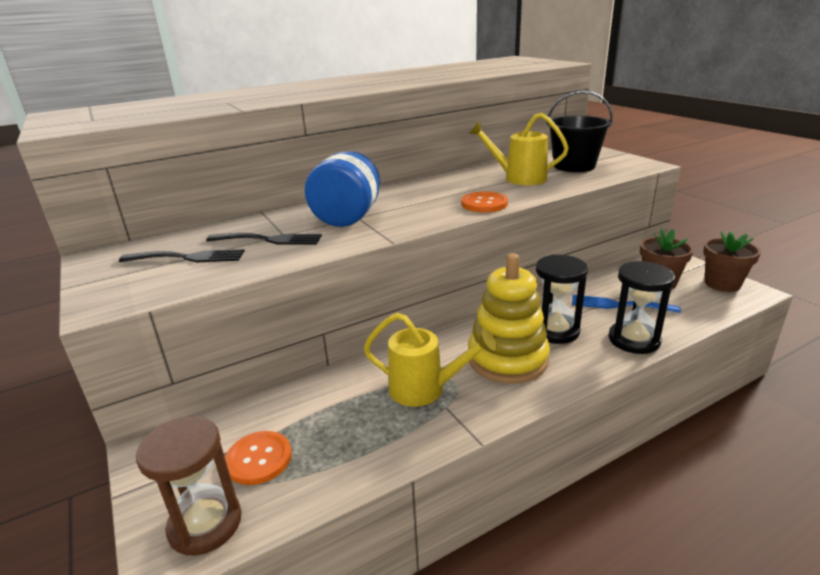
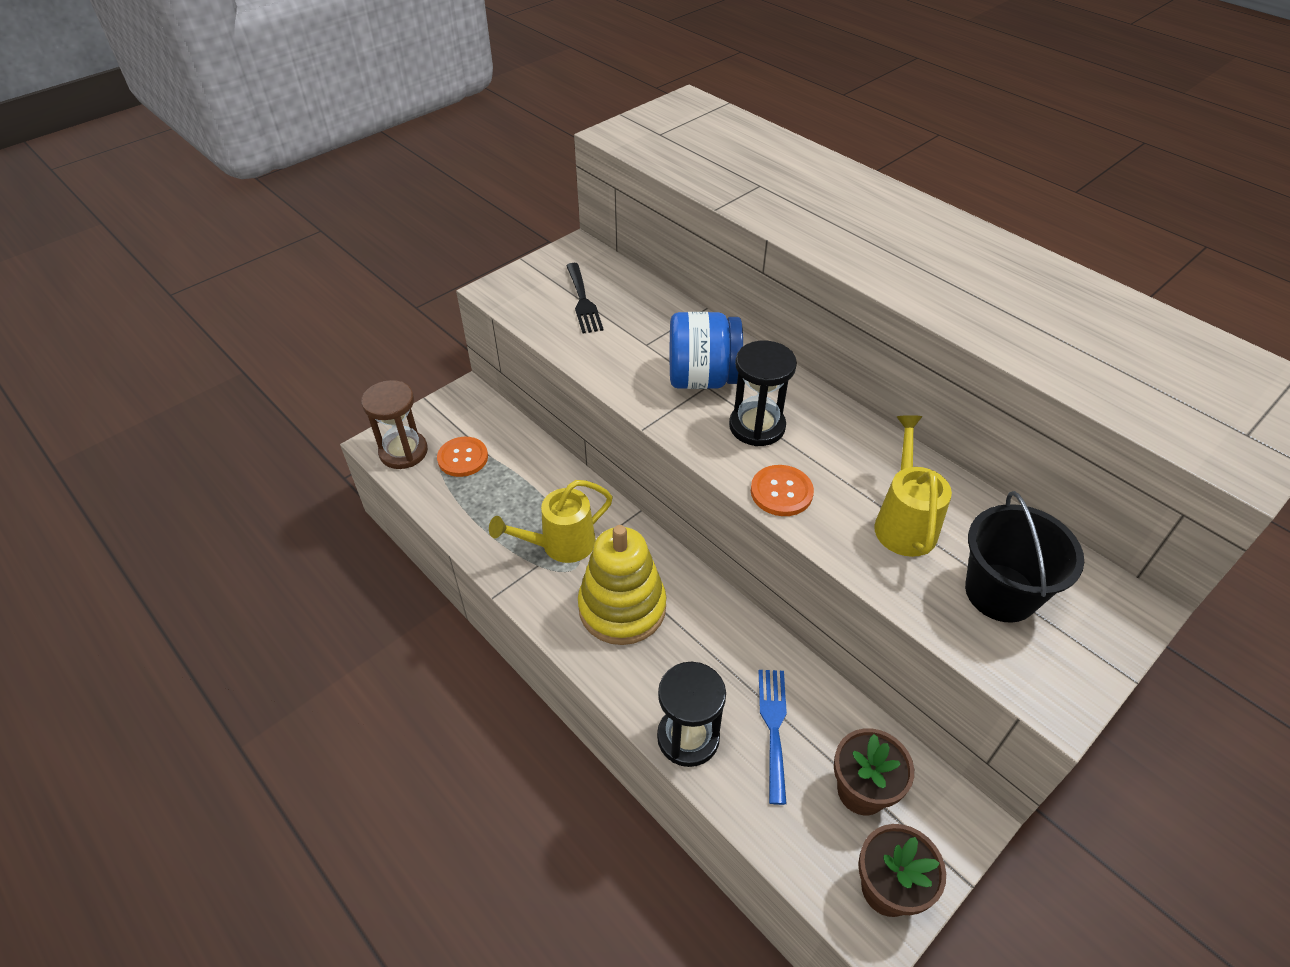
camera: 75 degrees right, 20 degrees up
black fork [206,233,322,245] -> none
yellow watering can [364,313,497,407] -> yellow watering can turned 60 degrees clockwise [489,480,613,563]
black hourglass [536,255,588,344] -> black hourglass moved to [729,341,797,446]

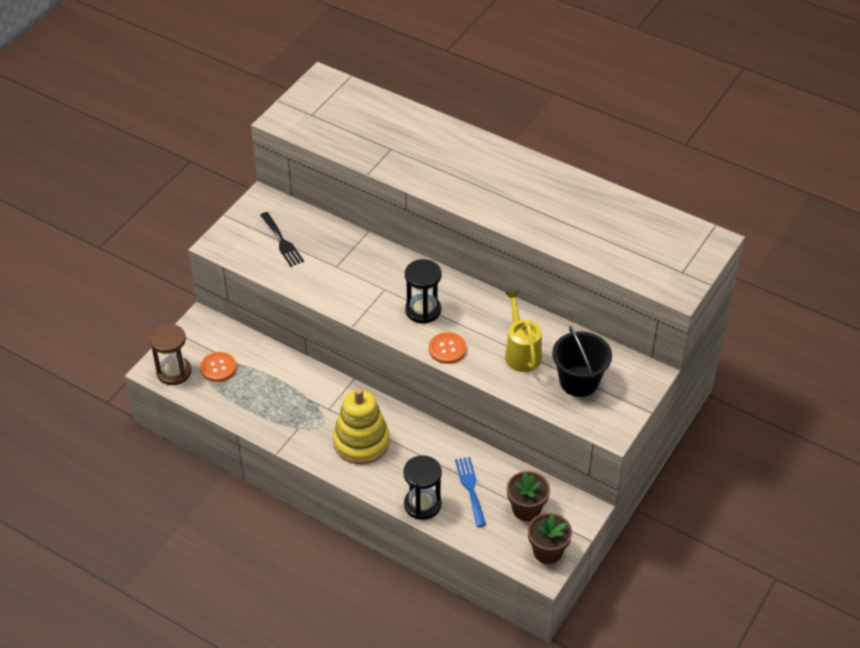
camera: 15 degrees left, 0 degrees up
yellow watering can [489,480,613,563] -> none
blue jar [670,312,743,389] -> none

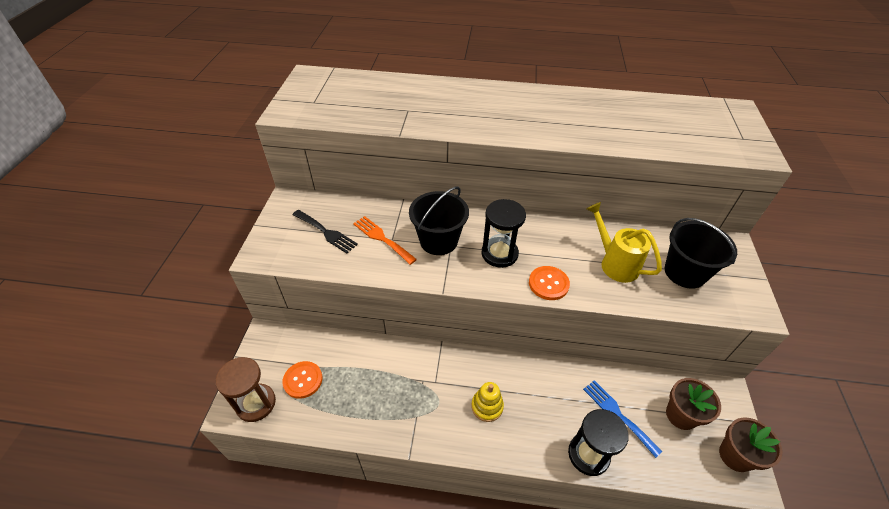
camera: 25 degrees left, 0 degrees up
yellow stacking toy [333,388,390,464] -> yellow stacking toy [471,382,504,422], size x0.53
none -> orange fork [353,216,417,265]
none -> black bucket [409,186,469,255]

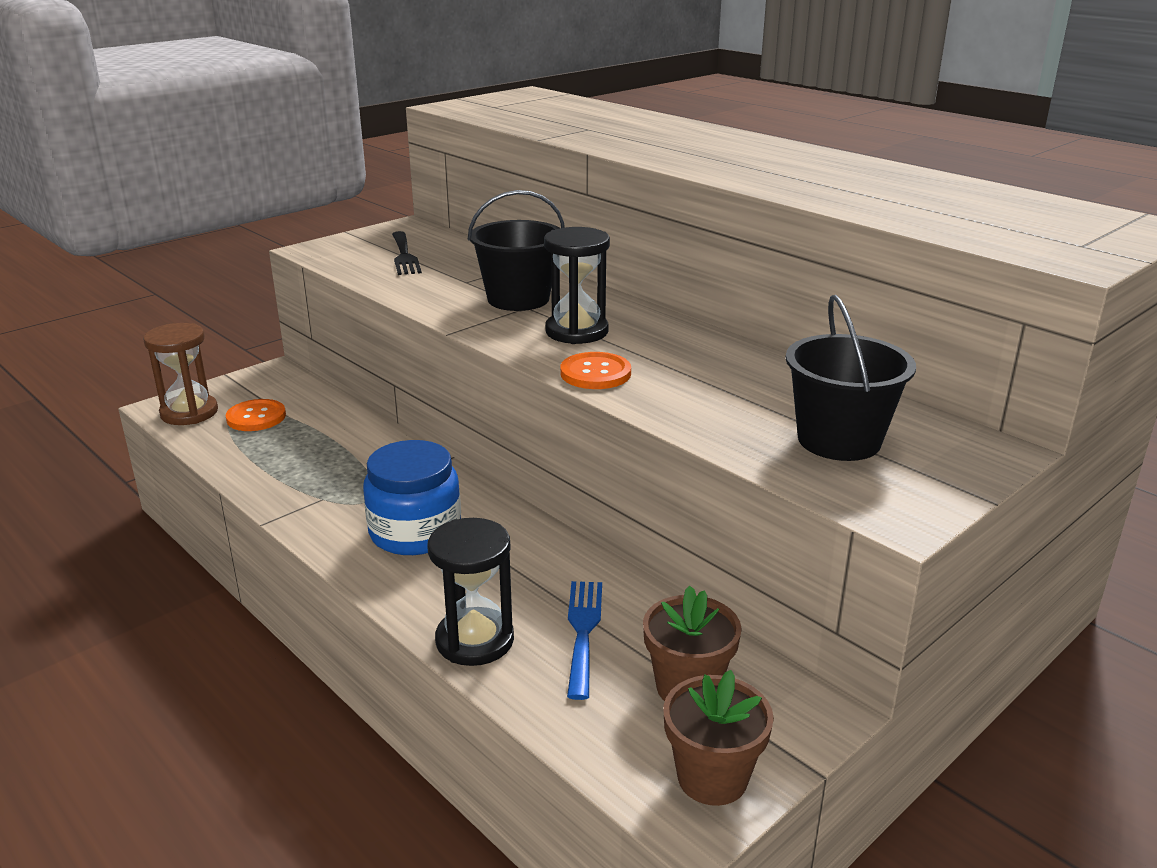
camera: 40 degrees right, 20 degrees down
orange fork [353,216,417,265] -> none
yellow stacking toy [471,382,504,422] -> blue jar [363,440,461,555]
yellow watering can [587,202,662,283] -> none

